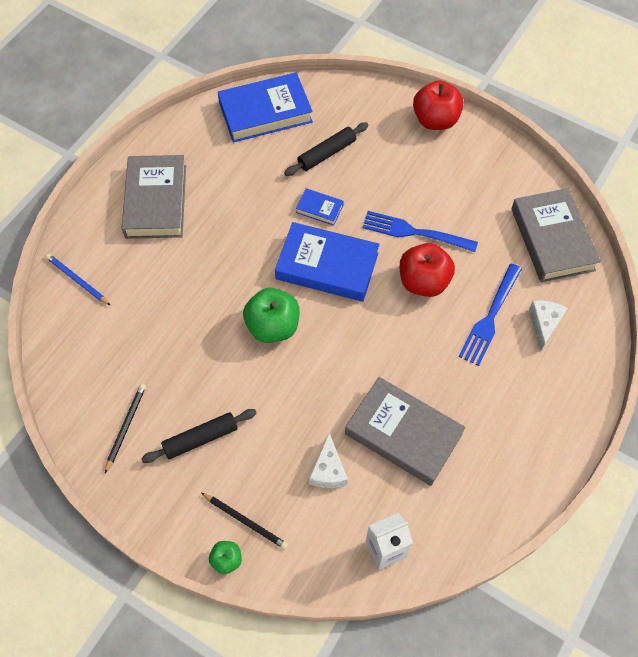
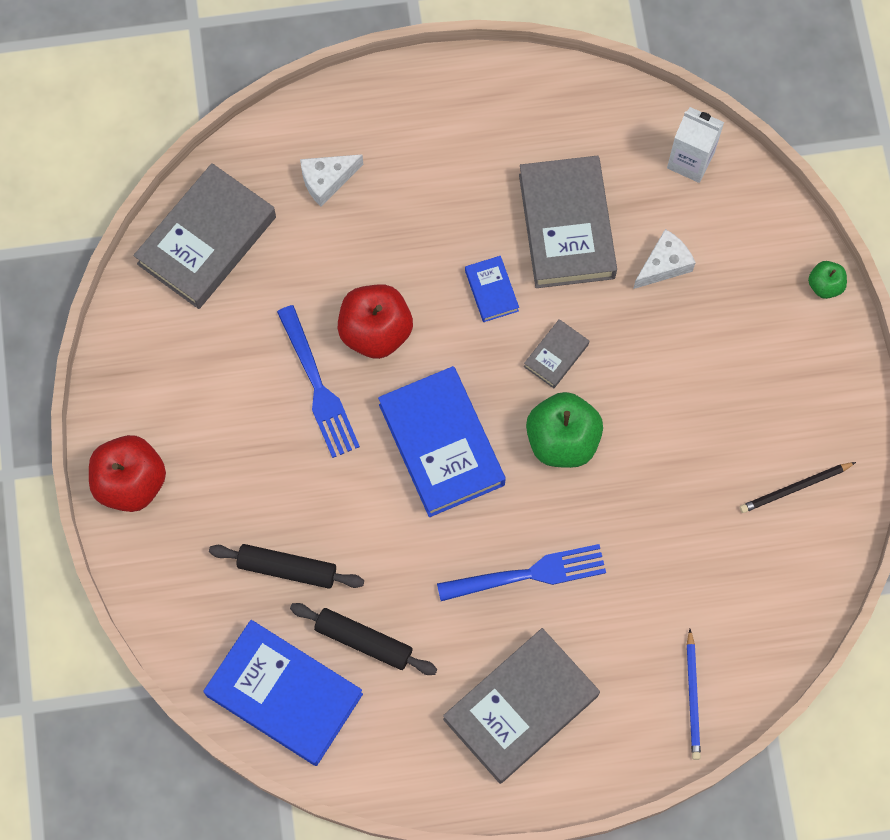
camera: 130 degrees left, 10 degrees up
black rolling pin [141,409,256,463] -> black rolling pin moved to [290,603,437,675]
black pencil [201,493,288,549] -> none
blue book [296,188,344,226] -> blue book moved to [465,256,519,322]
blue fork [459,264,522,366] -> blue fork moved to [437,544,606,601]
none -> grey book [524,319,589,388]

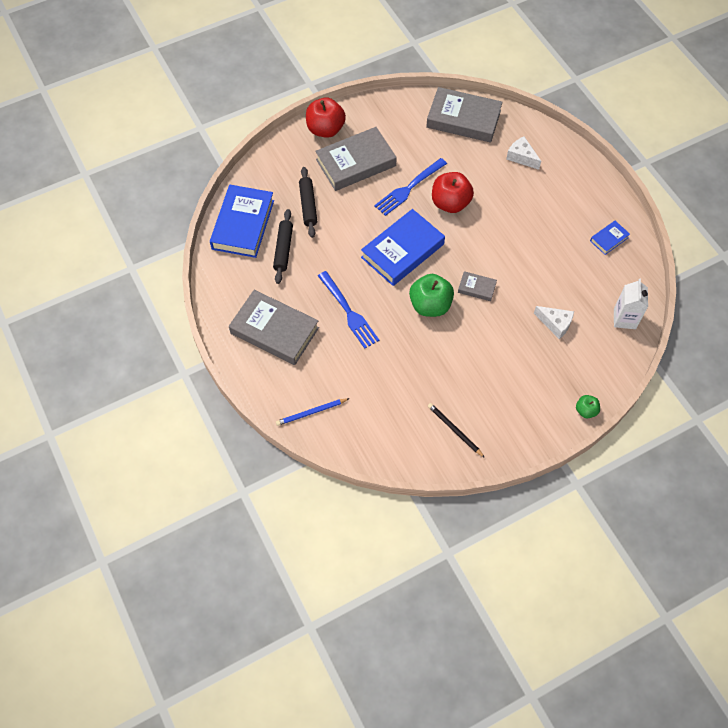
camera: 70 degrees right, 10 degrees down
blue book [465,256,519,322] -> blue book moved to [590,221,630,255]
grey book [519,156,617,288] -> grey book moved to [315,127,397,191]

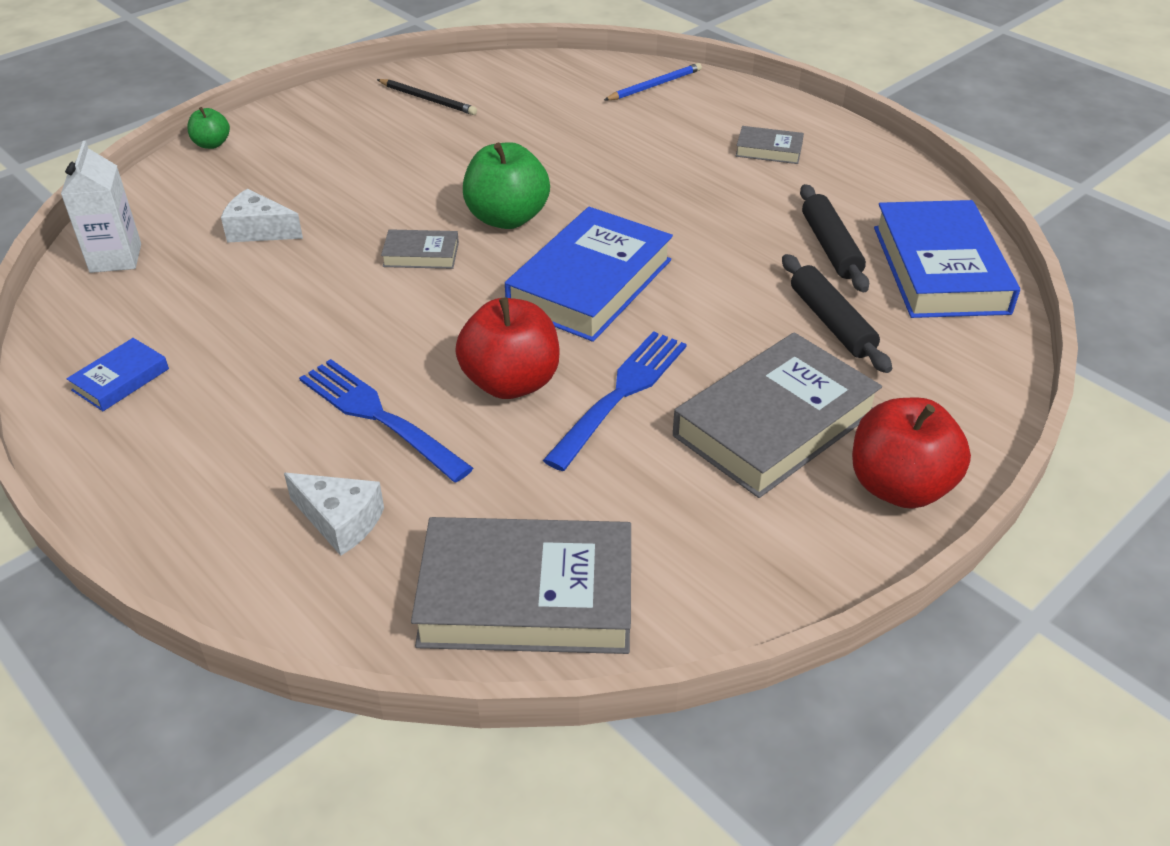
camera: 165 degrees right, 20 degrees down
grey book [229,290,319,365] -> grey book [736,126,804,164], size x0.47
blue fork [318,271,379,349] -> blue fork moved to [299,359,473,482]

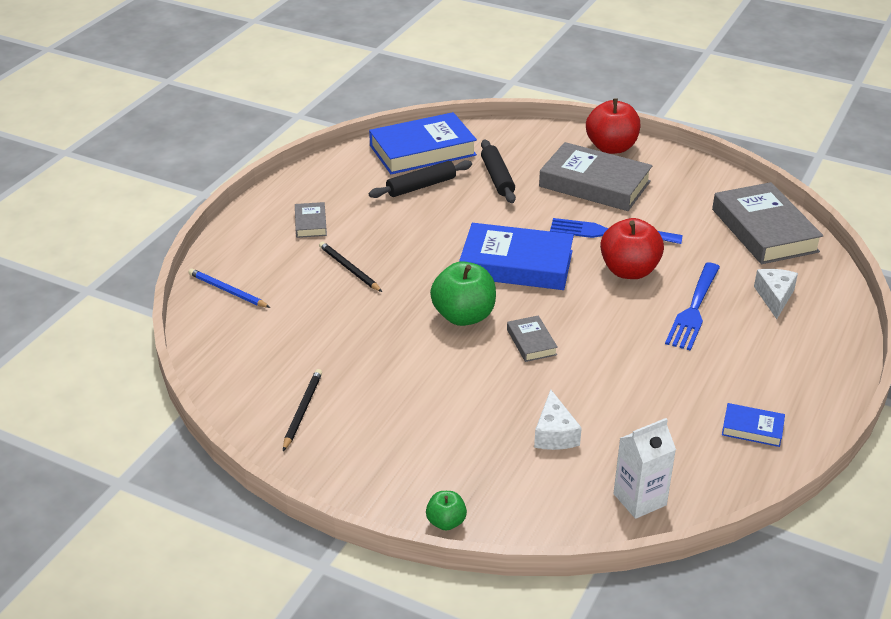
camera: 110 degrees left, 5 degrees down
black rolling pin [782,254,892,373] -> black rolling pin turned 60 degrees counterclockwise [481,140,516,203]
none -> black pencil [319,242,382,292]

